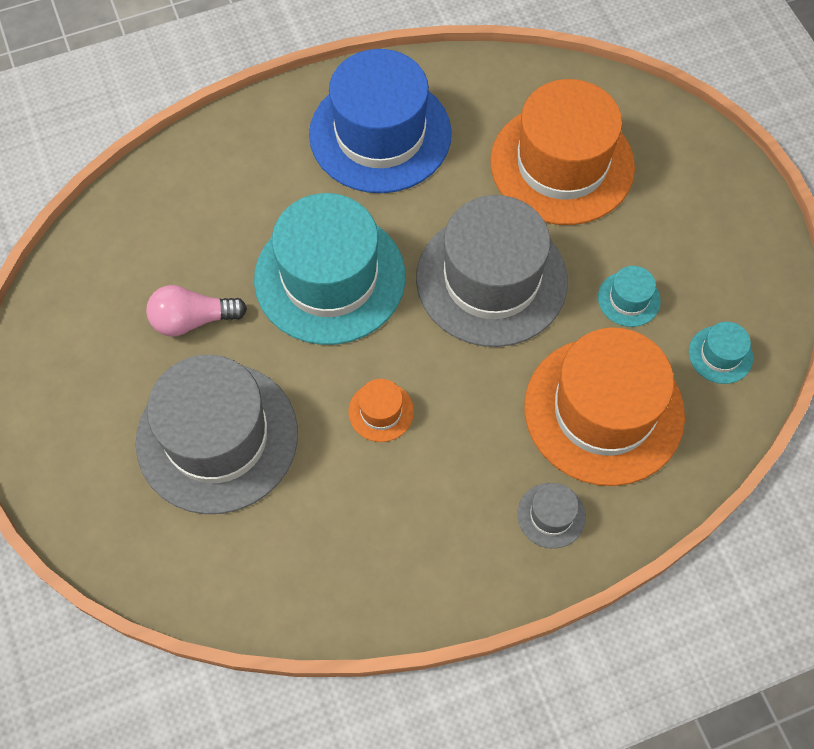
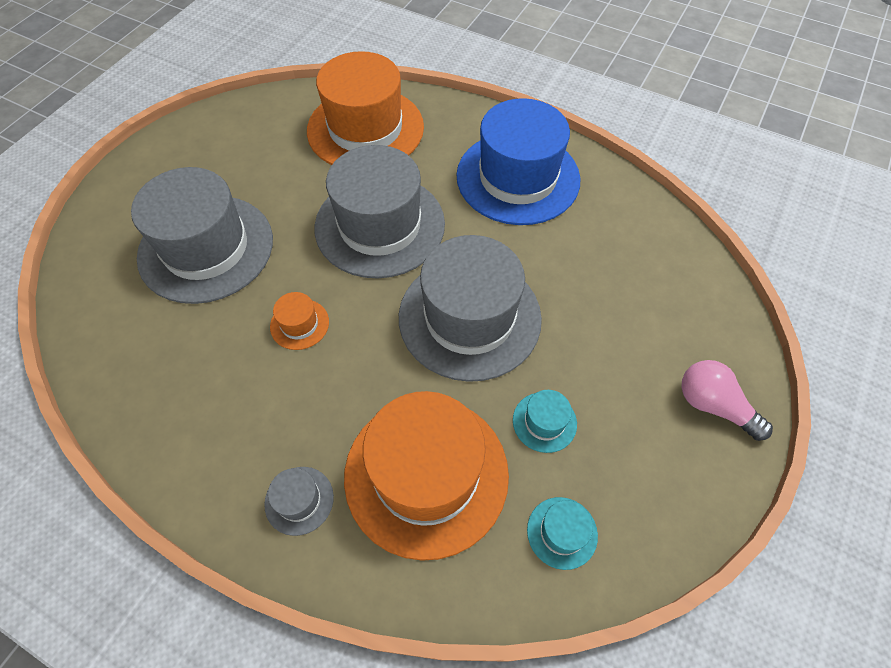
camera: 50 degrees right, 5 degrees down
pink light bulb [146,285,247,336] -> pink light bulb moved to [681,360,773,441]
turquoise hat [254,193,406,345] -> grey hat [314,145,445,278]
orange hat [490,79,635,225] -> orange hat moved to [307,51,424,165]

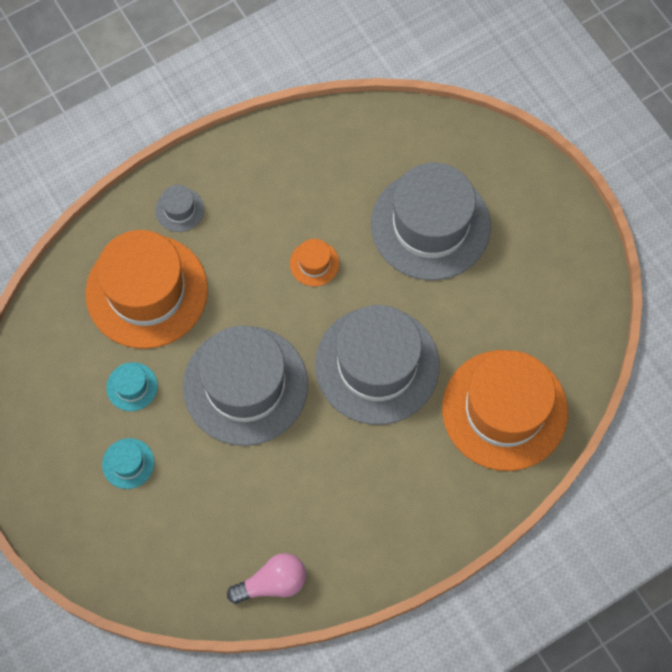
camera: 120 degrees right, 10 degrees up
blue hat [456,98,581,225] -> none
turquoise hat [527,497,598,570] -> turquoise hat moved to [102,438,154,489]
pink light bulb [681,360,773,441] -> pink light bulb moved to [227,553,306,604]

